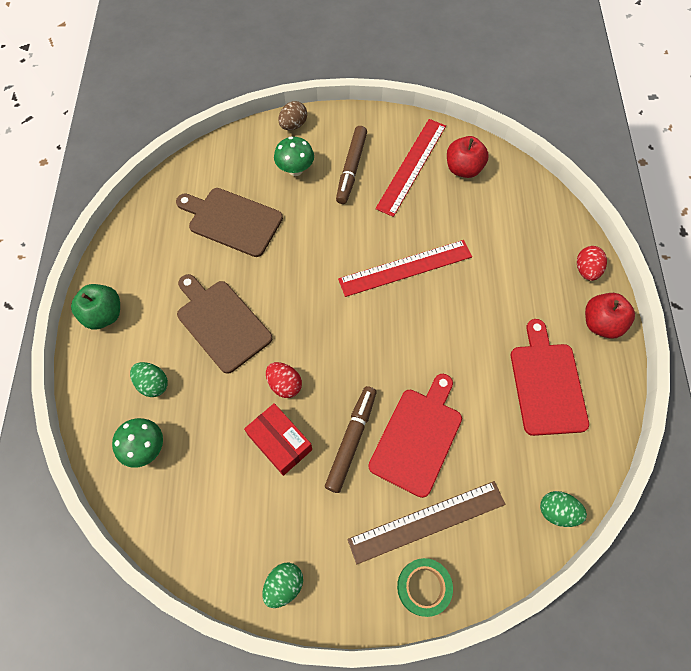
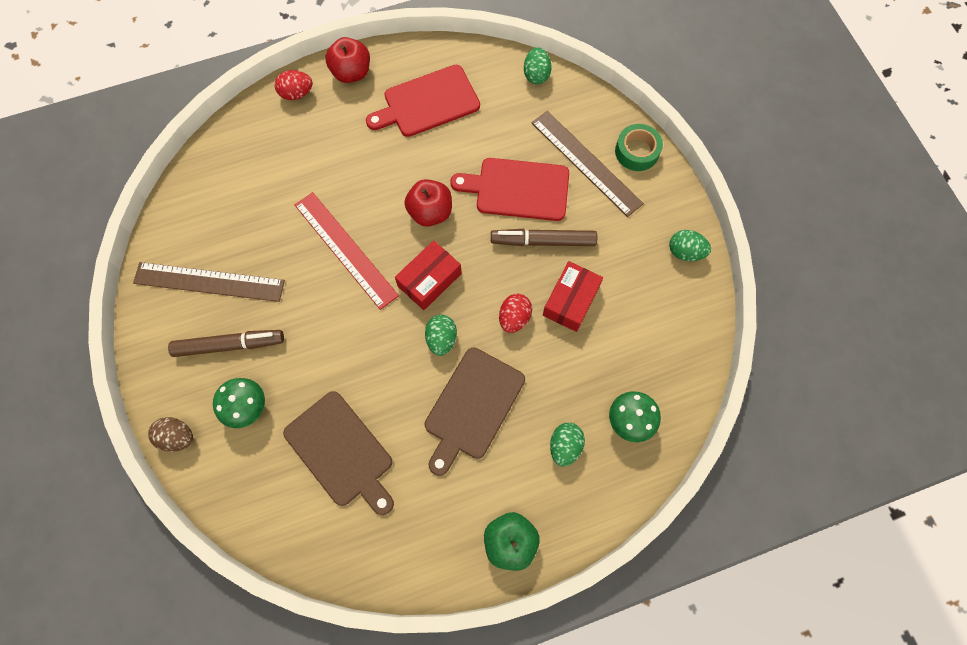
camera: 110 degrees left, 5 degrees up
brown cutting board [176,188,283,257] -> brown cutting board turned 45 degrees counterclockwise [283,391,394,515]
red ruler [375,119,446,217] -> brown ruler [133,262,285,302]
red apple [447,136,489,178] -> red apple moved to [404,179,452,227]
none -> red box [395,240,462,310]
none -> green egg [425,315,457,356]

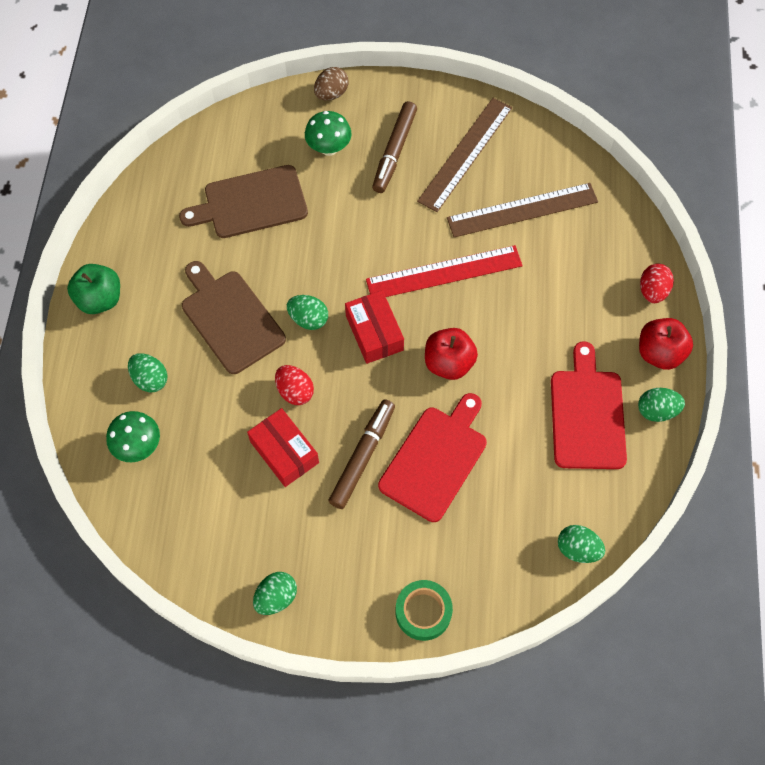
camera: 115 degrees right, 5 degrees down
brown ruler [531,111,644,217] -> brown ruler moved to [447,183,598,237]
none -> green egg [638,388,685,422]

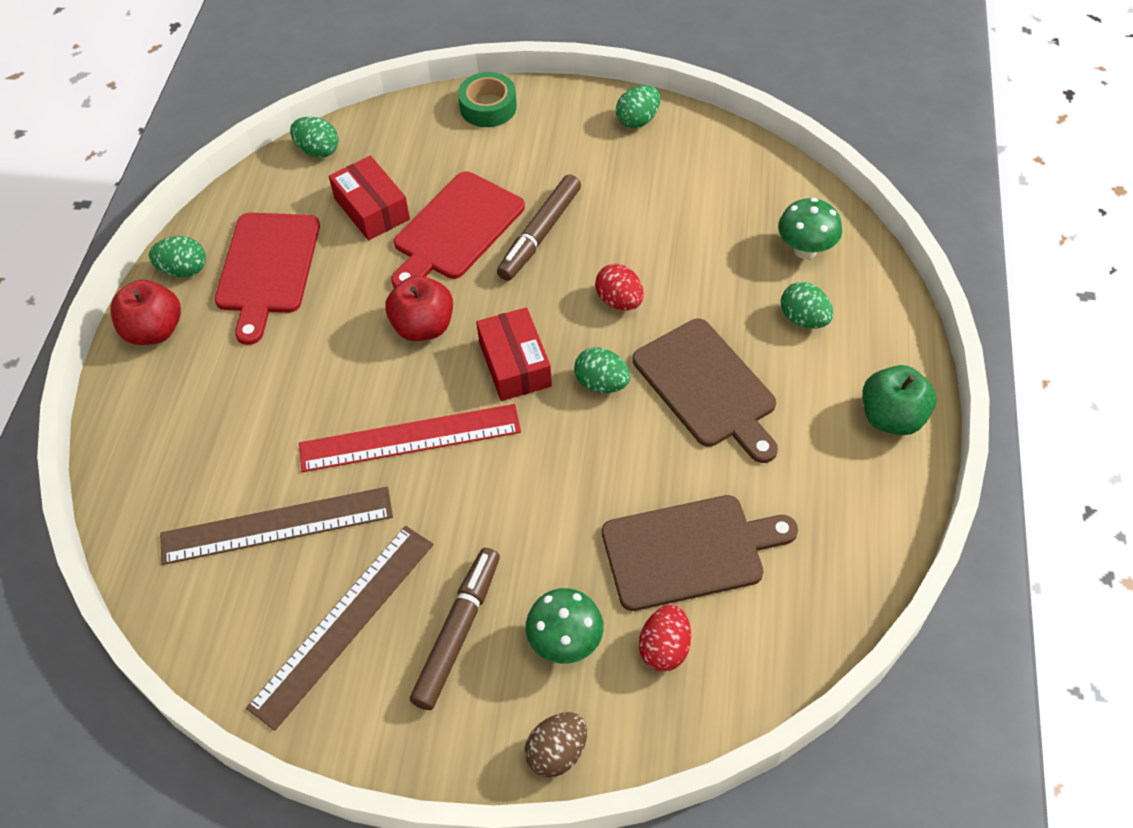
camera: 175 degrees left, 10 degrees down
red box [247,408,319,487] -> red box moved to [329,156,410,240]
red egg [640,263,674,303] -> red egg moved to [639,605,691,671]

